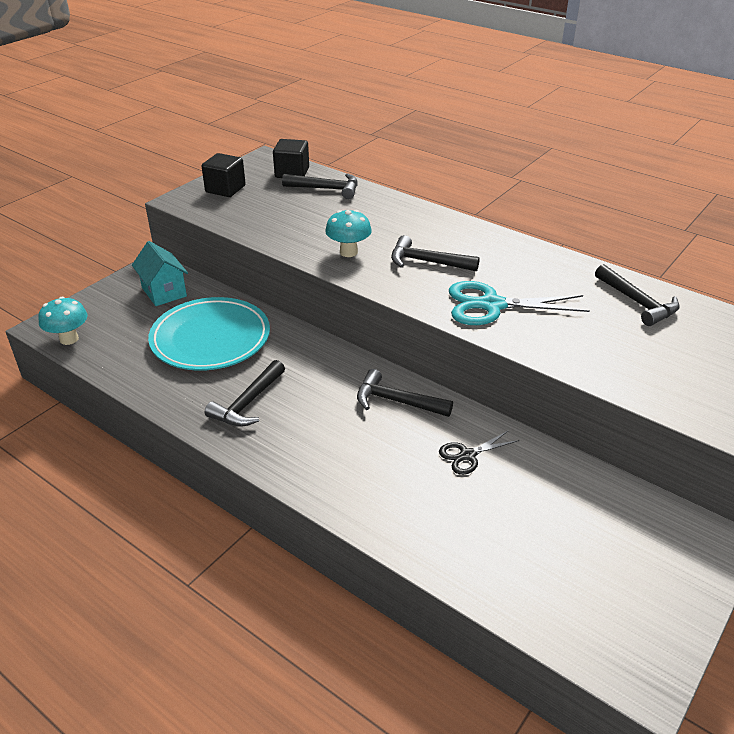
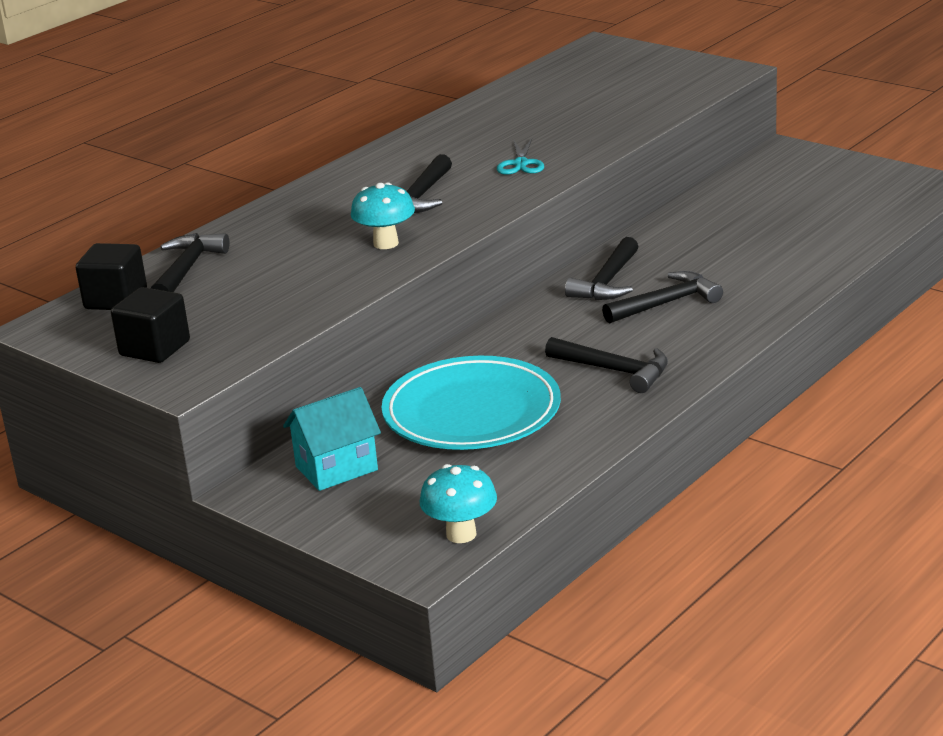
camera: 85 degrees left, 10 degrees down
black scissors [439,430,519,475] -> none
turquoise scissors [449,281,590,325] -> turquoise scissors [497,138,544,175], size x0.55
black hammer [595,264,680,326] -> black hammer moved to [602,271,723,324]

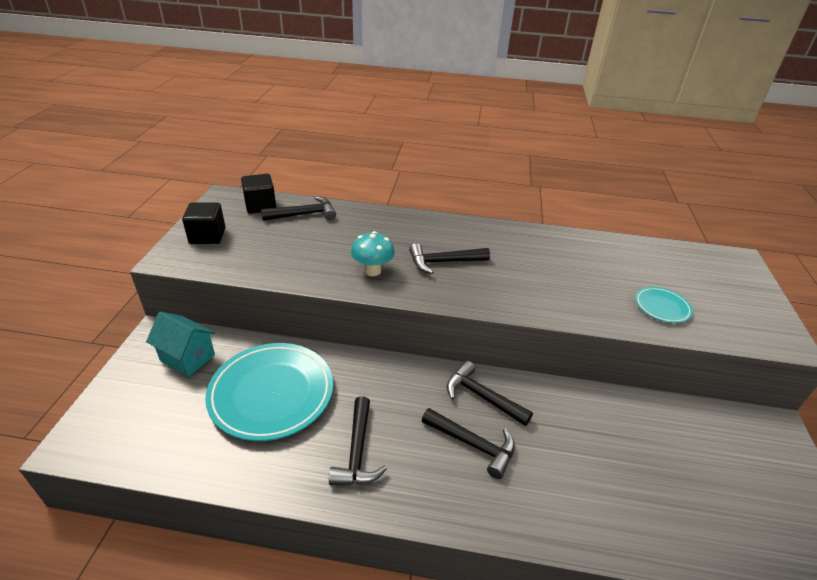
camera: 55 degrees right, 10 degrees up
turquoise mushroom [420,464,497,543] -> none
turquoise scissors [497,138,544,175] -> none
black hammer [565,237,639,300] -> black hammer turned 45 degrees clockwise [447,361,533,426]
none -> turquoise plate [635,287,693,323]

